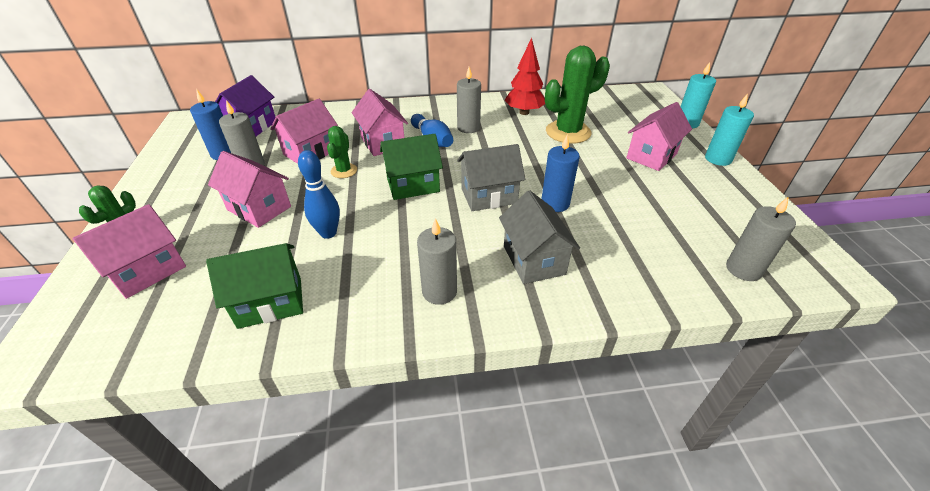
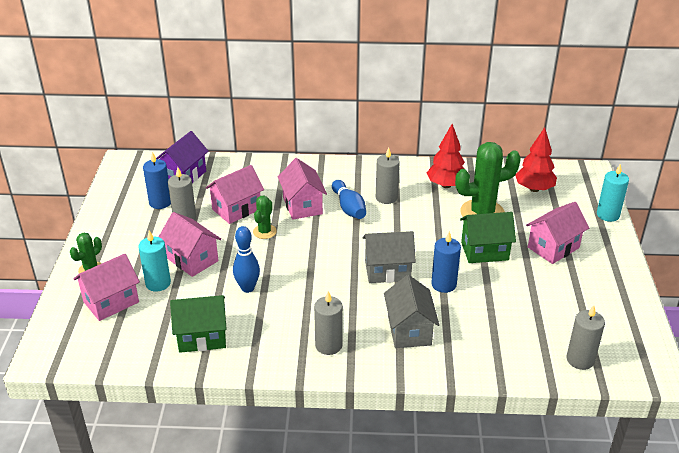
camera: 10 degrees right, 5 degrees down
green house [380,134,443,200] -> green house moved to [460,212,516,263]
turquoise candle [705,94,754,166] -> turquoise candle moved to [138,231,171,292]
none -> red tree [515,127,557,192]

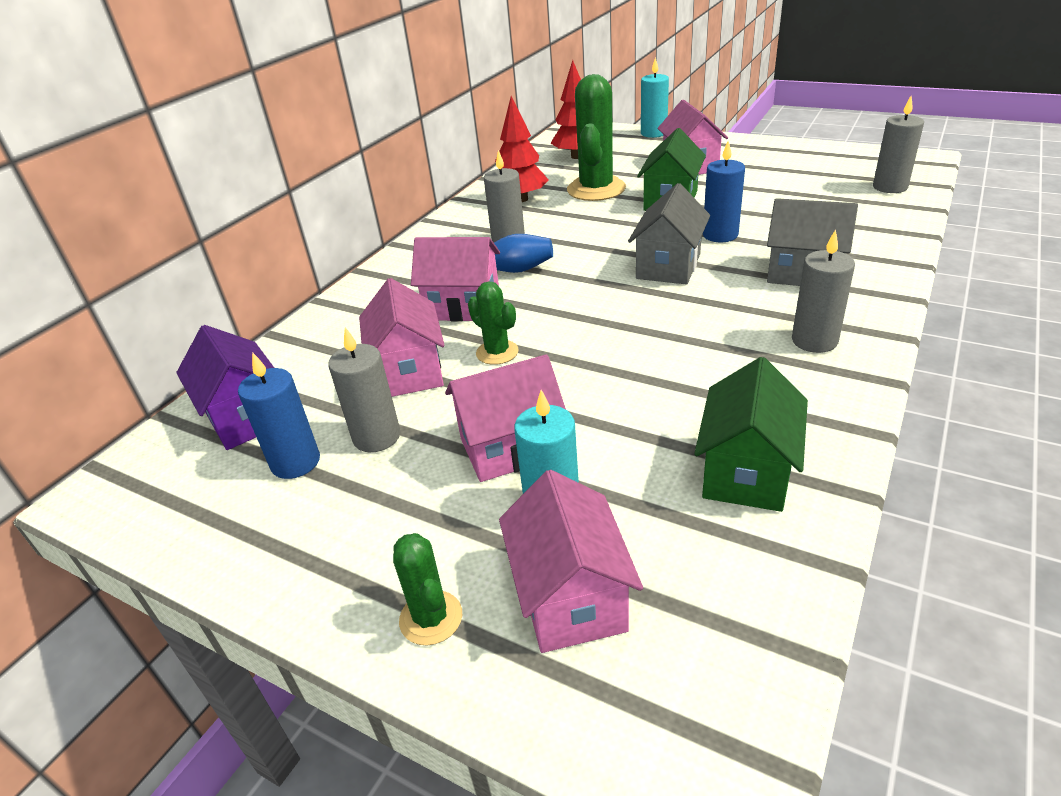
camera: 60 degrees left, 0 degrees up
blue bowling pin [233,226,260,293] -> none

